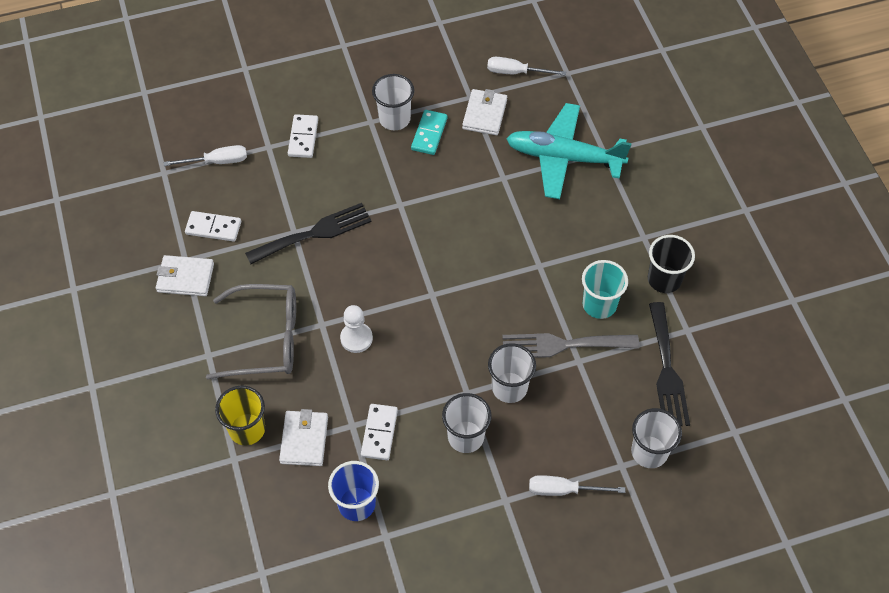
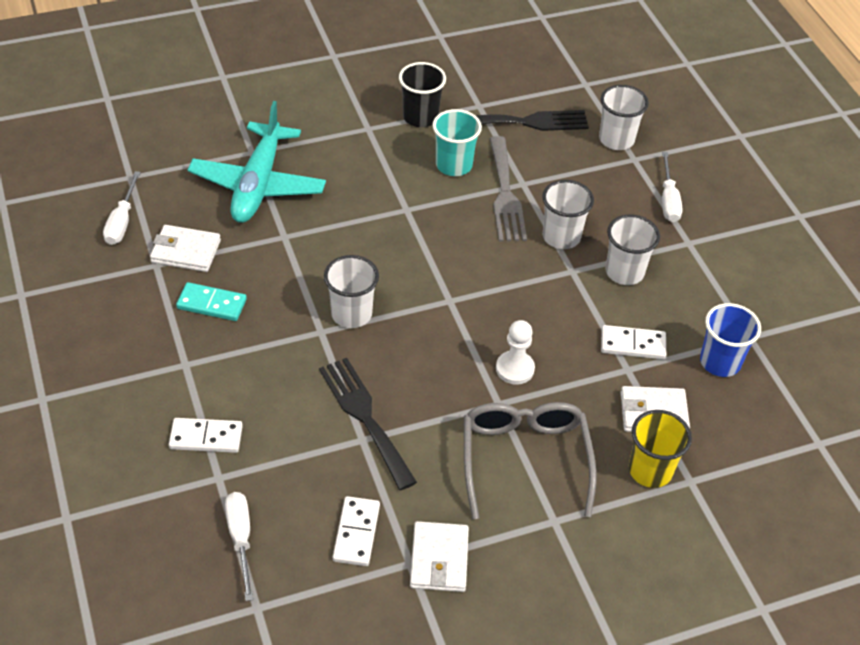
camera: 95 degrees left, 10 degrees down
white cup [372,74,414,130] -> white cup moved to [324,255,379,328]

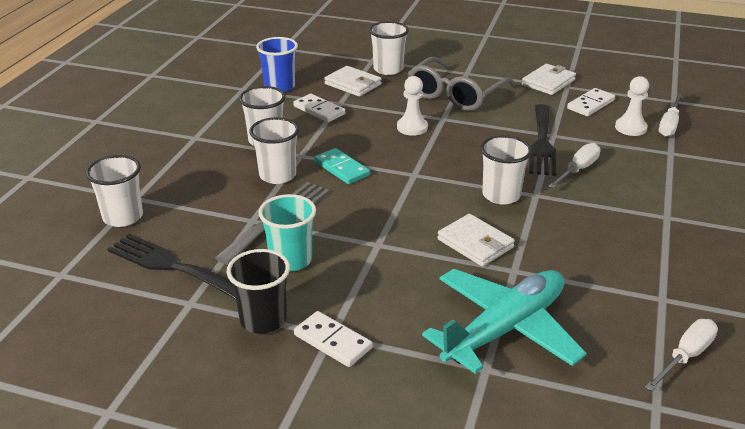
camera: 140 degrees left, 15 degrees down
white wallet [150,225,221,272] -> white wallet moved to [437,214,515,267]
white domino [169,418,243,453] -> white domino moved to [294,311,372,367]
turquoise domino [176,282,247,321] -> turquoise domino moved to [314,148,370,184]
yellow cup [629,410,692,488] -> white cup [369,21,409,75]
white screwdriver [662,152,683,222] -> white screwdriver moved to [548,143,600,188]
none -> white pawn [615,76,649,136]

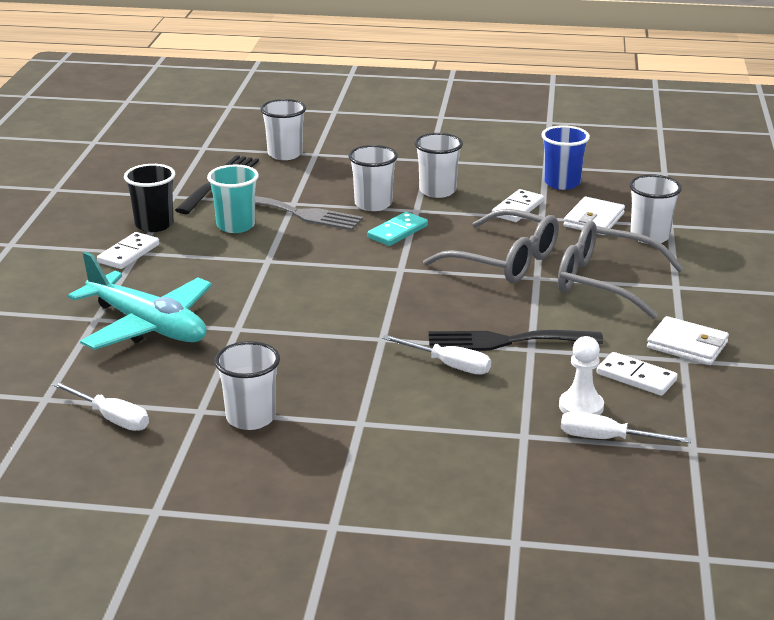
camera: 80 degrees right, 5 degrees down
white pawn [397,76,428,136] -> grey glasses [423,209,559,283]
white wallet [437,214,515,267] -> none
white cup [480,135,532,205] -> white cup moved to [215,341,280,430]

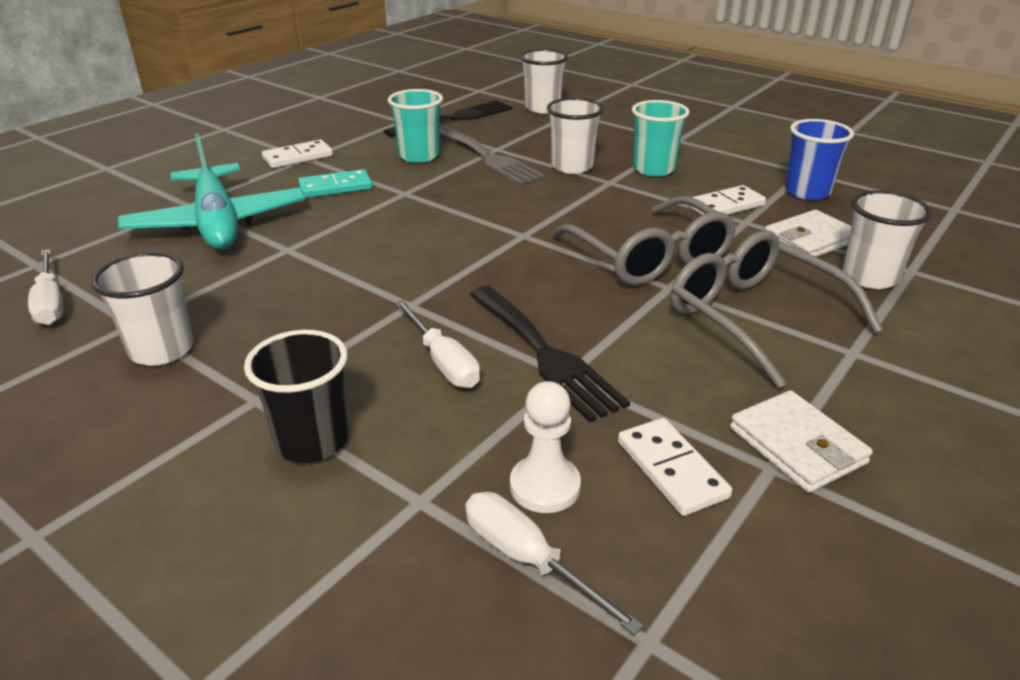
camera: 30 degrees right, 5 degrees up
black cup [124,164,175,232] -> black cup moved to [244,330,348,463]
turquoise domino [367,212,428,246] -> turquoise domino moved to [298,169,373,198]
white cup [414,133,463,198] -> turquoise cup [632,100,690,177]
black fork [428,330,603,351] -> black fork turned 150 degrees counterclockwise [470,286,630,422]

